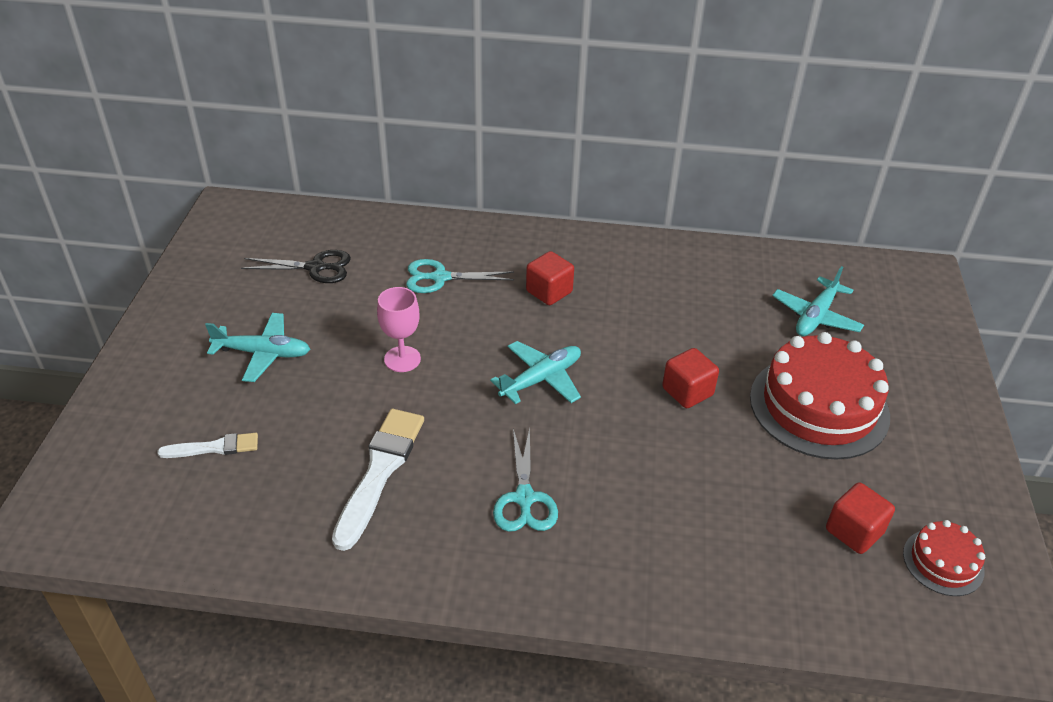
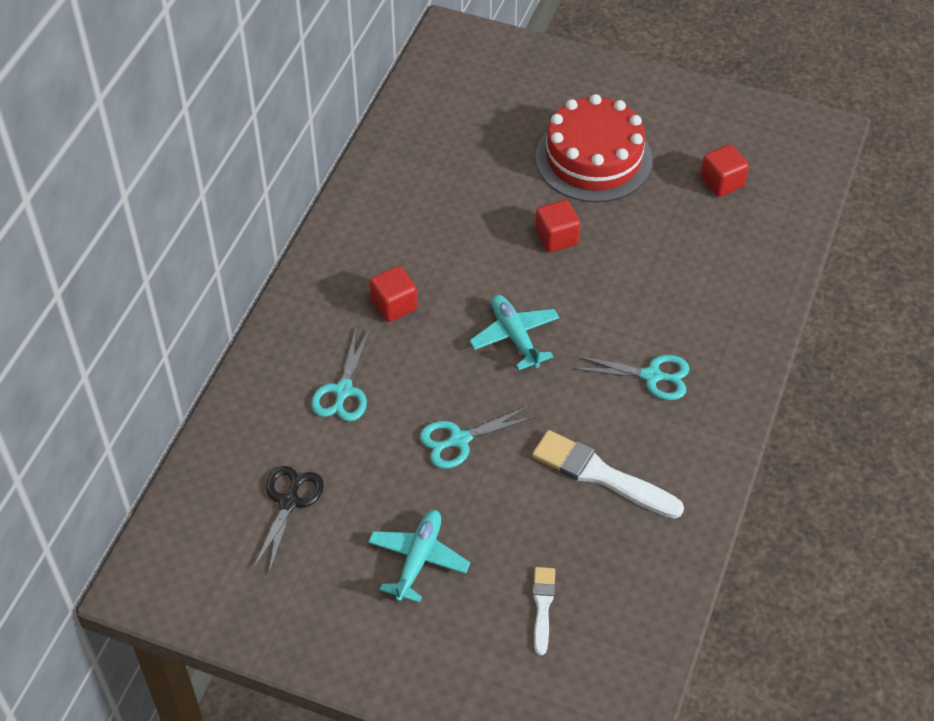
camera: 75 degrees left, 10 degrees up
pink goblet [377,287,421,372] -> turquoise scissors [420,406,537,469]
turquoise plane [772,266,864,336] -> none
red cake [903,520,985,596] -> none

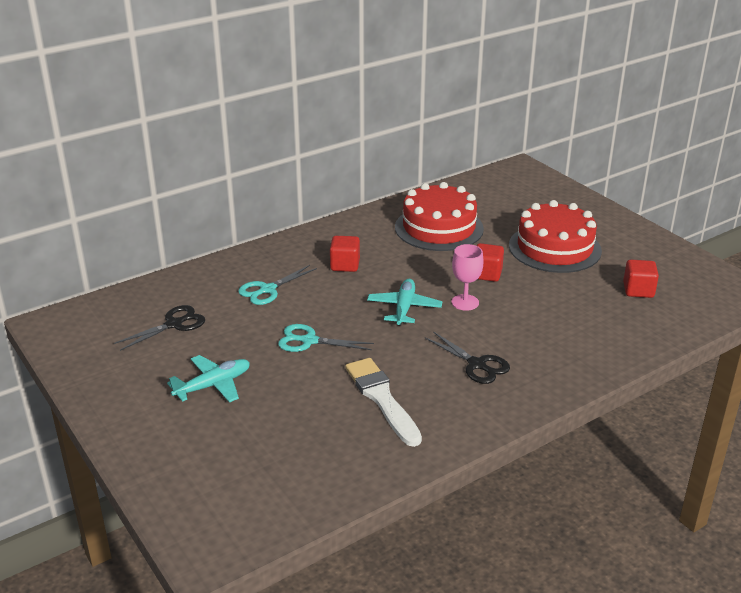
camera: 35 degrees right, 20 degrees down
white brush [533,567,555,655] -> none
turquoise scissors [573,355,690,400] -> black scissors [425,331,510,384]
none -> red cake [395,182,484,251]
none -> pink goblet [452,244,484,311]

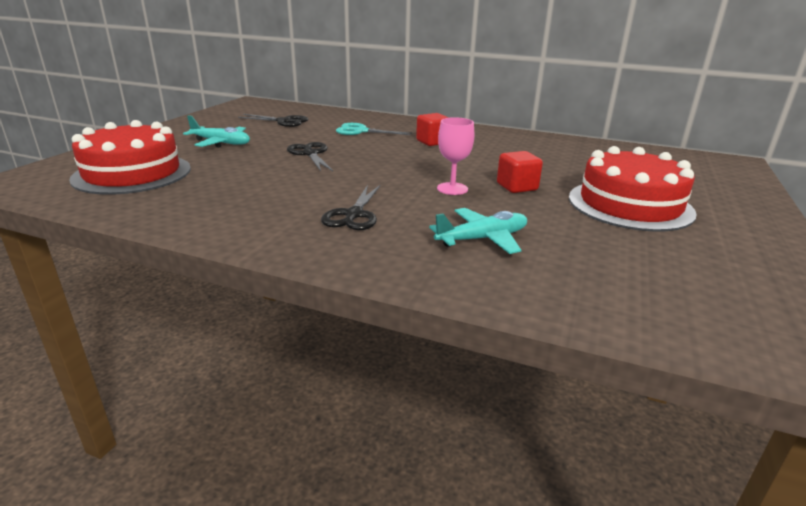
camera: 55 degrees right, 5 degrees down
turquoise scissors [278,324,374,352] -> black scissors [287,142,333,171]
white brush [345,358,422,447] -> none
turquoise plane [367,279,443,325] -> turquoise plane moved to [429,208,527,254]
red cake [395,182,484,251] -> red cake moved to [69,120,191,195]
red cube [623,260,659,298] -> none

